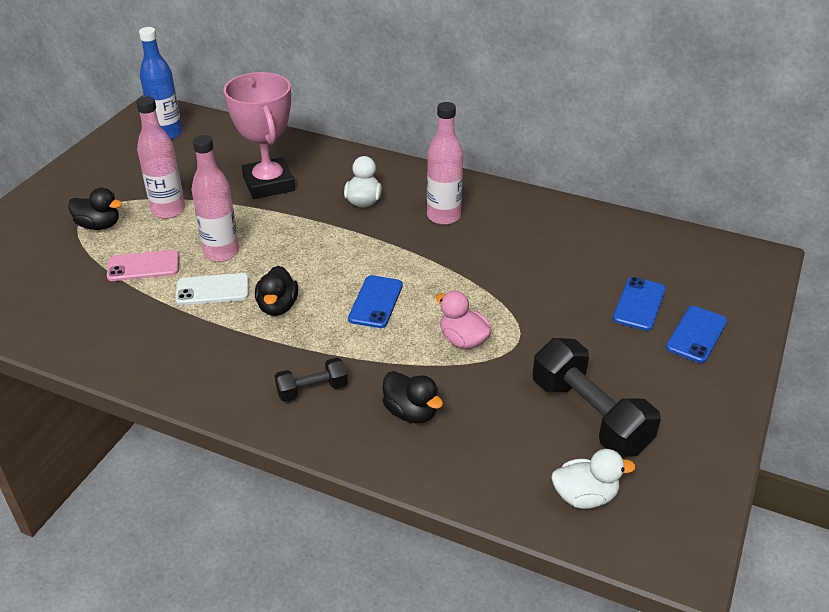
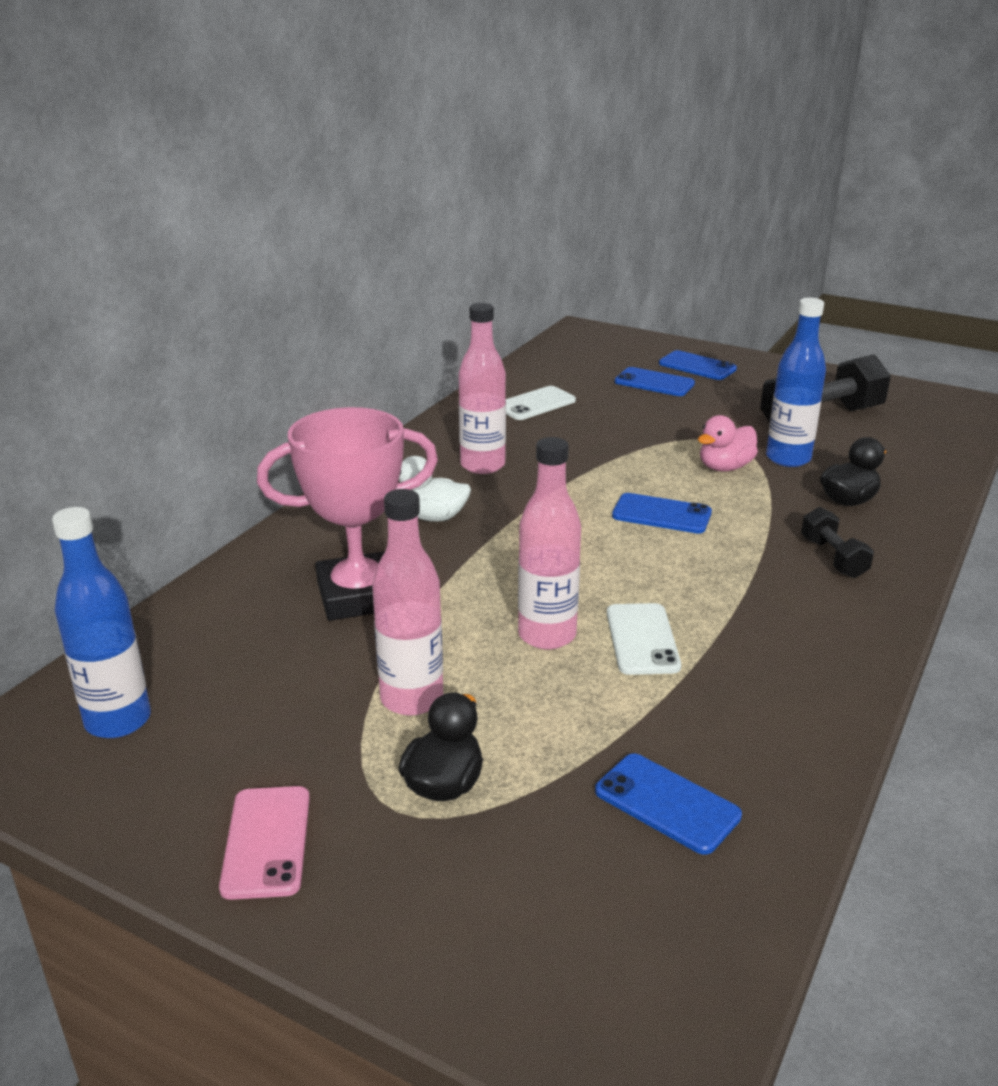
camera: 85 degrees left, 10 degrees down
pink phone [107,250,179,281] -> pink phone moved to [219,786,310,900]
black duck [255,266,298,316] -> none
white duck [552,449,636,509] -> none
none -> white phone [506,386,576,420]
none -> blue phone [595,753,742,855]
none -> blue bottle [766,298,826,467]

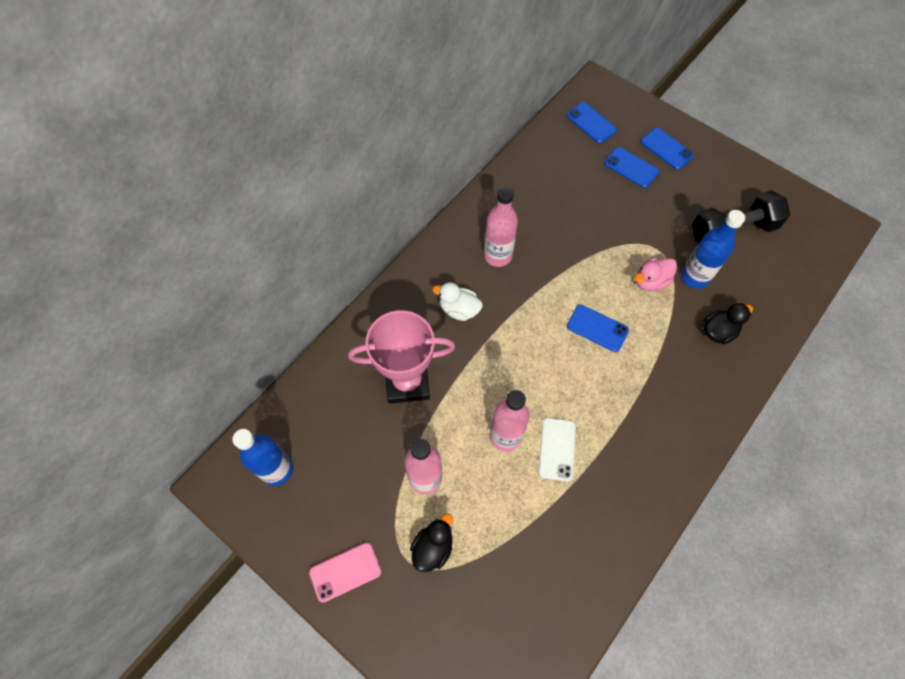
camera: 10 degrees right, 35 degrees up
pink phone [219,786,310,900] -> pink phone turned 60 degrees clockwise [309,542,382,603]
white phone [506,386,576,420] -> none
blue phone [595,753,742,855] -> blue phone moved to [566,102,617,143]
black dumbbell [801,507,874,578] -> none

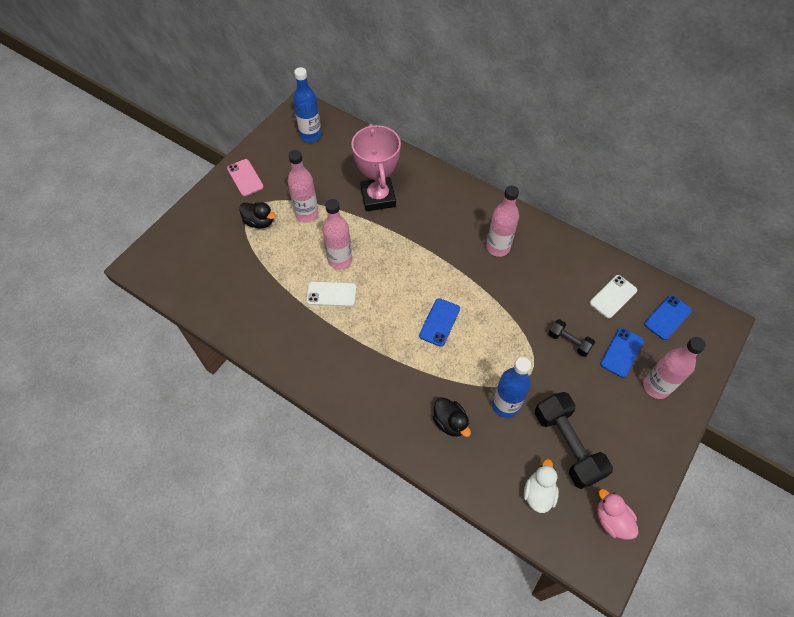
camera: 85 degrees right, 5 degrees down
white duck [432,282,483,321] -> white duck moved to [524,459,559,513]
pink duck [635,258,677,291] -> pink duck moved to [597,489,639,539]
blue phone [641,128,694,170] -> pink bottle [643,337,706,399]
none -> black dumbbell [548,319,595,357]
none -> white phone [590,275,637,318]

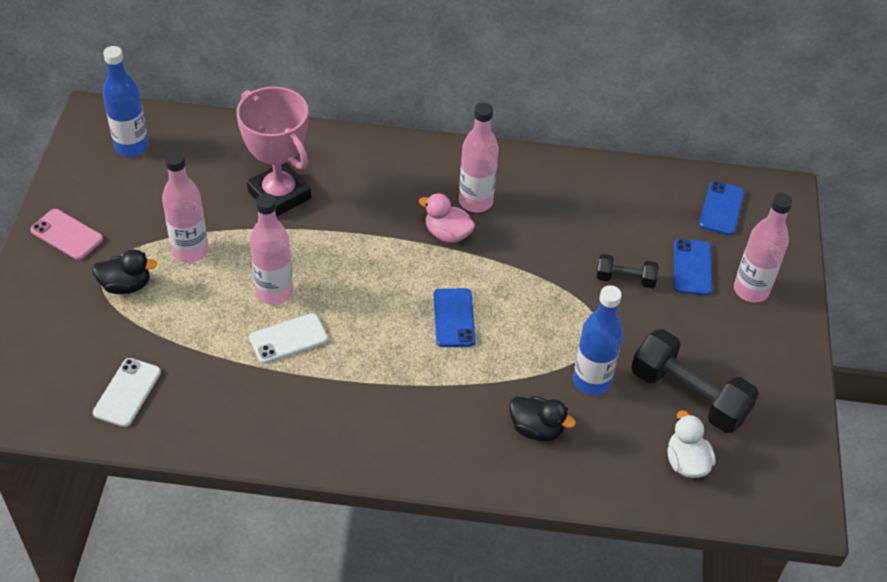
camera: 30 degrees left, 10 degrees down
white phone [590,275,637,318] -> white phone moved to [93,358,161,427]
pink duck [597,489,639,539] -> pink duck moved to [418,193,475,243]

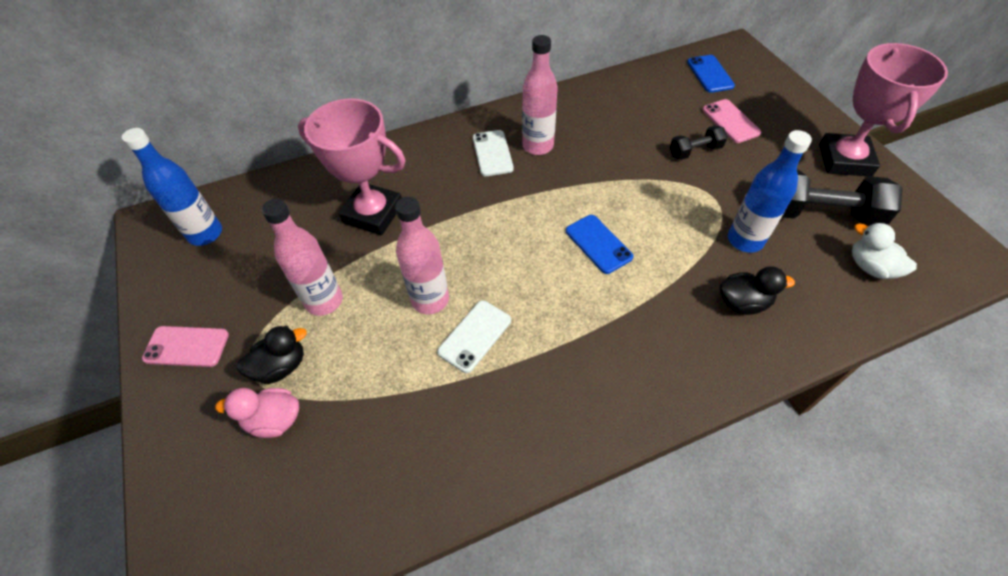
camera: 25 degrees left, 5 degrees up
white phone [93,358,161,427] -> white phone moved to [473,130,514,176]
pink duck [418,193,475,243] -> pink duck moved to [215,388,299,438]
blue phone [674,239,712,296] -> pink phone [703,99,761,143]
pink bottle [734,193,793,302] -> none
none -> pink trophy [819,43,948,176]

